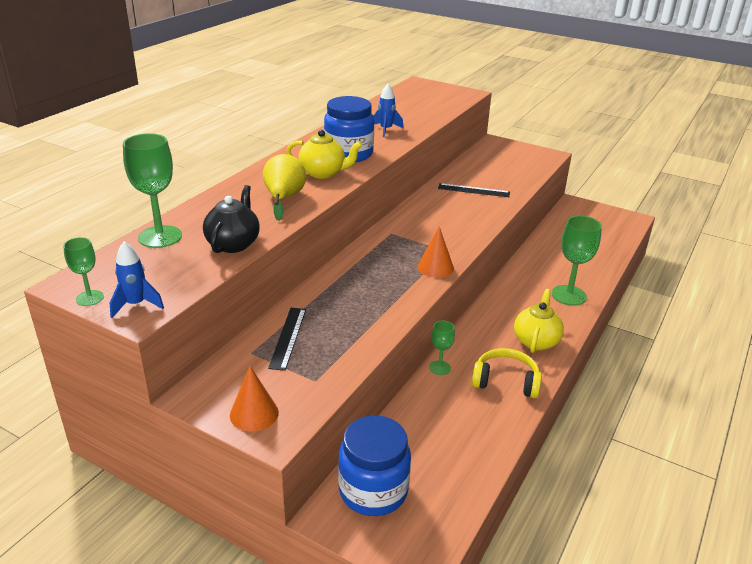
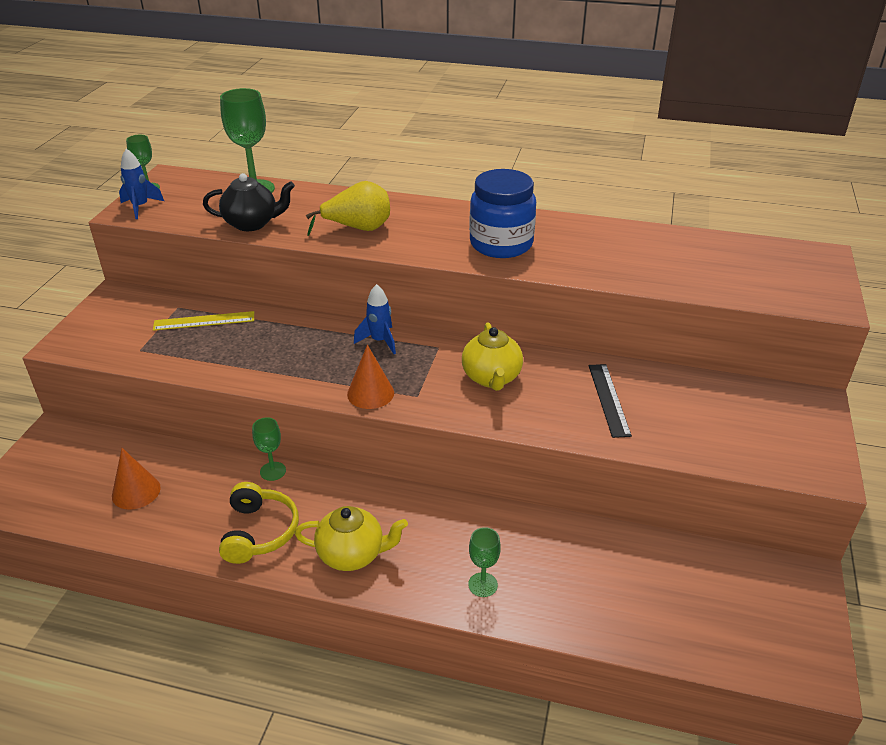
camera: 75 degrees right, 5 degrees up
orange cone [230,366,279,431] -> orange cone moved to [112,448,161,510]
black ruler [268,308,306,371] -> yellow ruler [153,311,254,331]
yellow teapot [286,130,362,179] -> yellow teapot moved to [462,322,523,391]
blue jar [338,416,411,516] -> none
blue rocket [373,84,403,137] -> blue rocket moved to [354,284,396,354]
green goblet [552,216,602,306] -> green goblet [468,527,501,597], size x0.55

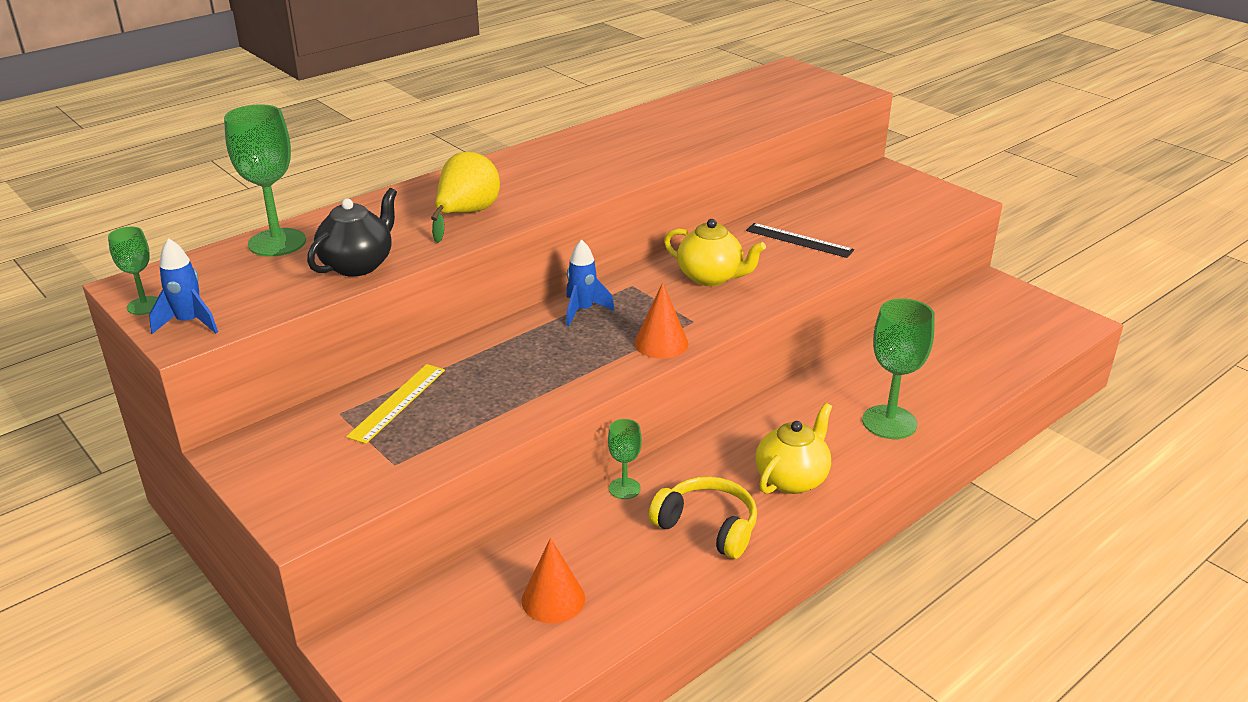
camera: 55 degrees left, 5 degrees down
green goblet [468,527,501,597] -> green goblet [862,298,935,439], size x1.83
blue jar [469,169,536,258] -> none

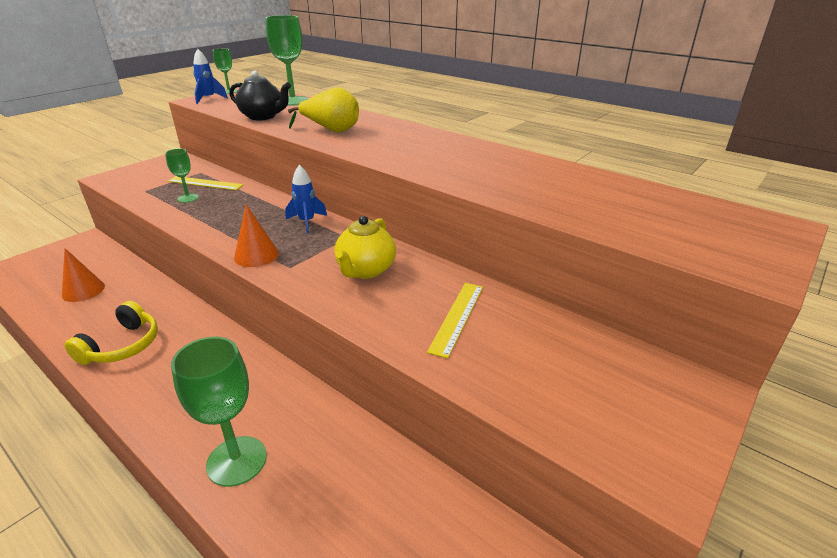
camera: 80 degrees right, 0 degrees up
green goblet [608,419,642,499] -> green goblet moved to [165,149,199,203]
black ruler [746,223,854,258] -> yellow ruler [427,283,483,358]
yellow teapot [756,403,832,494] -> none

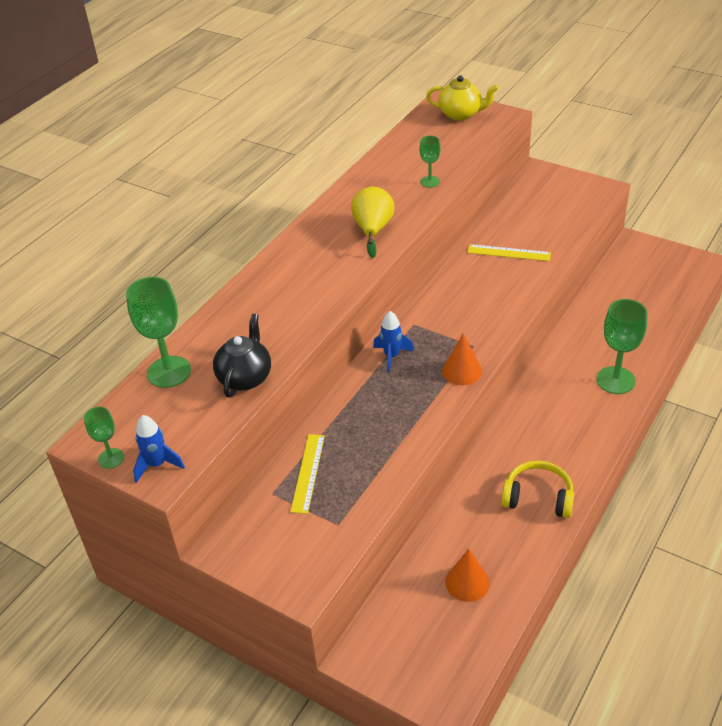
camera: 95 degrees left, 10 degrees up
green goblet [165,149,199,203] -> green goblet moved to [420,136,440,188]
yellow pear [288,88,359,133] -> yellow pear moved to [351,187,395,258]
yellow teapot [334,216,396,279] -> yellow teapot moved to [426,75,499,121]

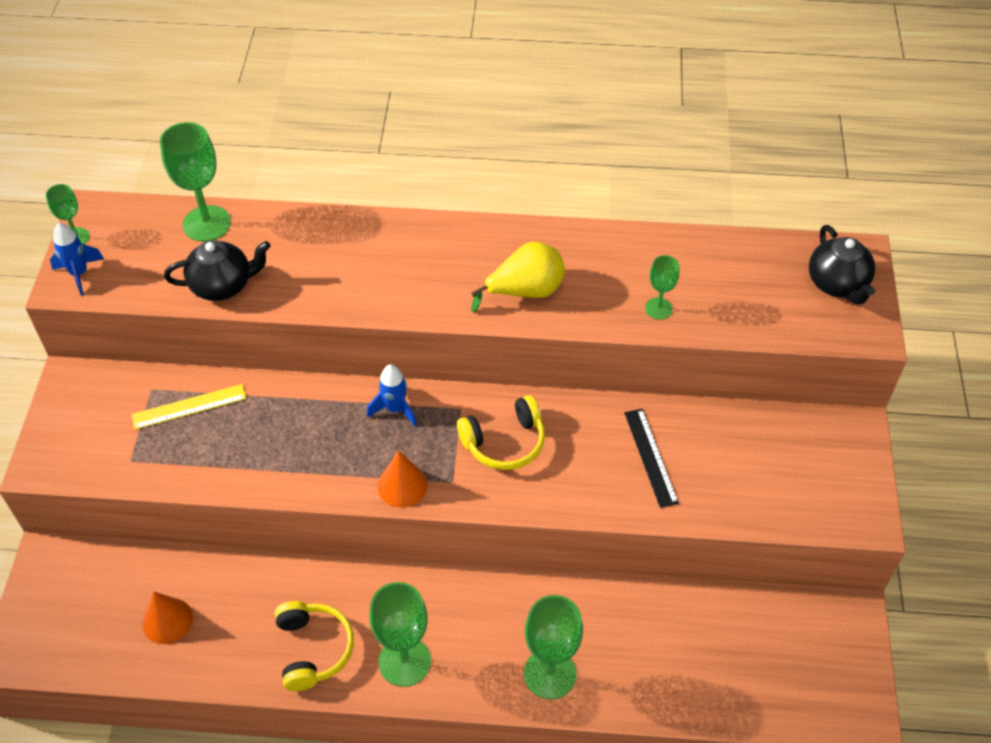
camera: 60 degrees right, 10 degrees up
yellow teapot [426,75,499,121] -> black teapot [809,225,875,305]
yellow ruler [467,244,551,261] -> black ruler [624,409,679,508]
none -> green goblet [369,582,431,687]
none -> yellow headphones [457,395,545,470]

